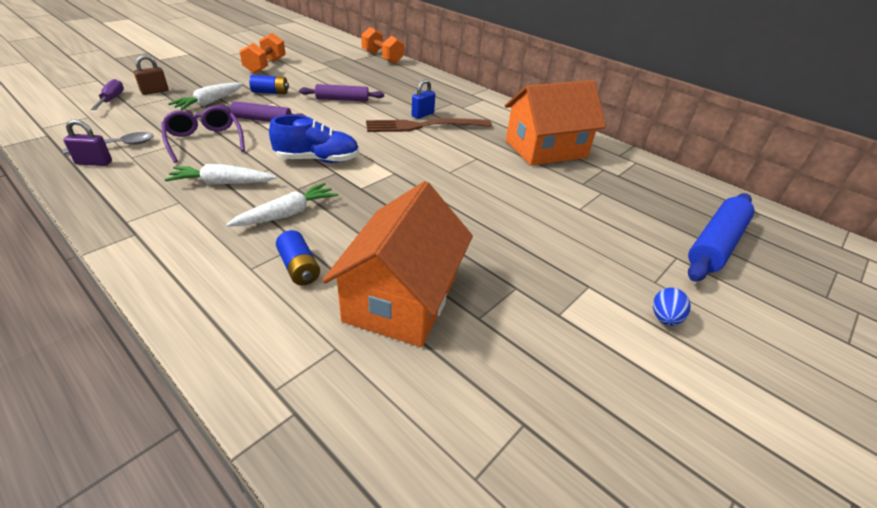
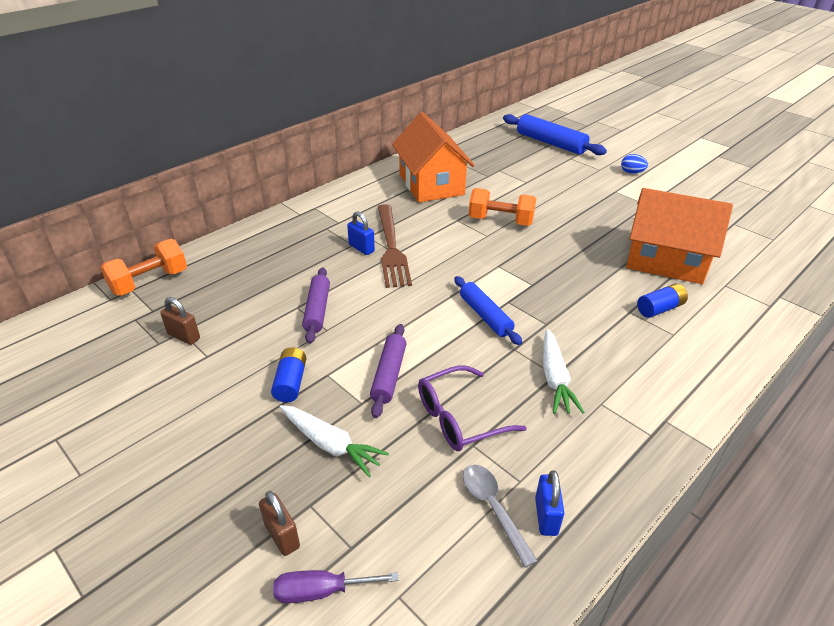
camera: 85 degrees left, 0 degrees up
purple padlock [63,119,112,166] -> blue padlock [535,470,564,536]
white carrot [226,183,338,227] -> none
orange dumbbell [239,33,286,74] -> orange dumbbell moved to [469,188,536,226]
blue shoe [269,115,359,163] -> blue rolling pin [454,276,522,345]
none -> brown padlock [160,297,200,345]

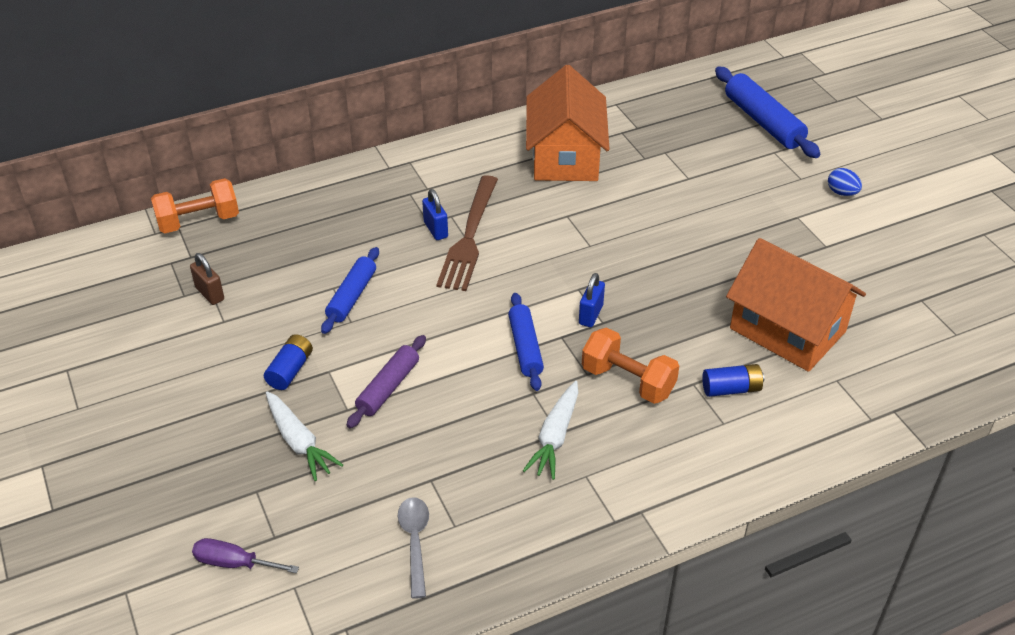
camera: 20 degrees right, 5 degrees up
brown padlock [259,491,300,556] -> none
purple rolling pin [302,267,330,344] -> blue rolling pin [321,247,379,334]
purple glasses [418,365,527,451] -> none
orange dumbbell [469,188,536,226] -> orange dumbbell moved to [582,327,679,404]
blue padlock [535,470,564,536] -> blue padlock moved to [579,273,605,327]

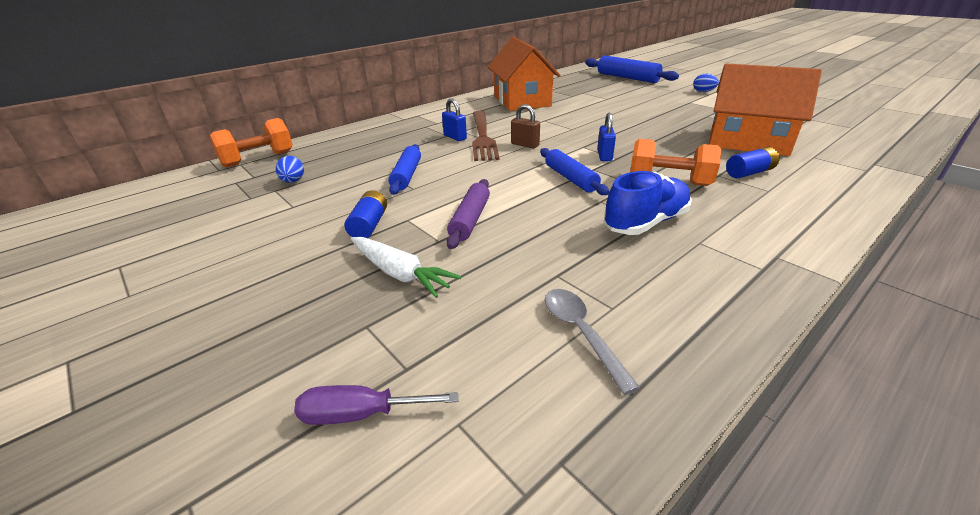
camera: 15 degrees left, 10 degrees down
brown padlock [190,253,224,305] -> brown padlock moved to [511,104,540,148]
white carrot [523,381,578,480] -> blue shoe [604,171,692,235]
none -> blue egg [276,156,304,183]

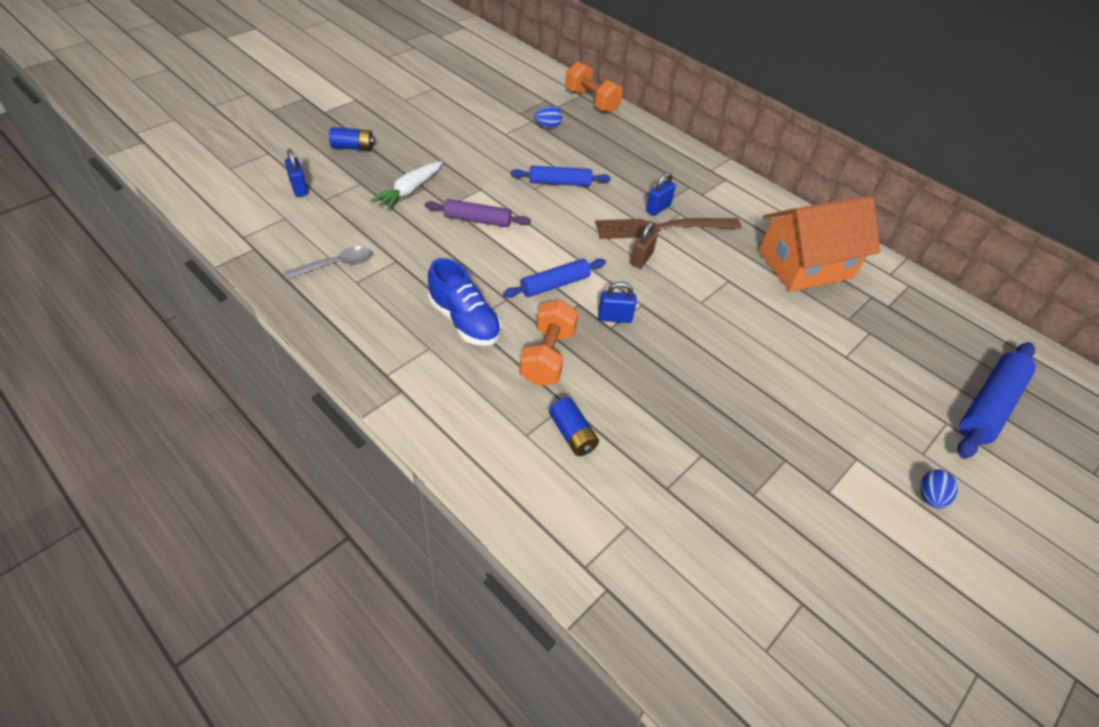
camera: 80 degrees right, 15 degrees up
purple screwdriver [294,385,458,425] -> blue padlock [285,149,308,197]
blue battery [345,190,387,238] -> blue battery moved to [329,127,375,151]
orange house [709,64,822,156] -> none

